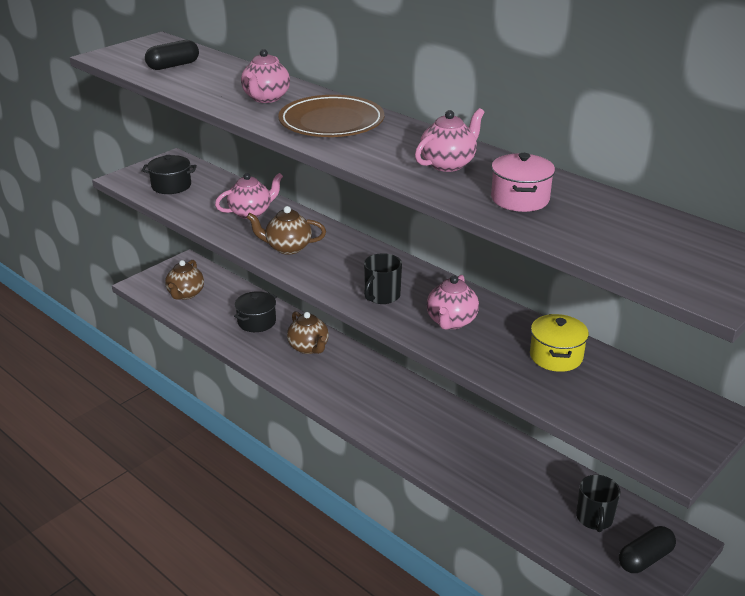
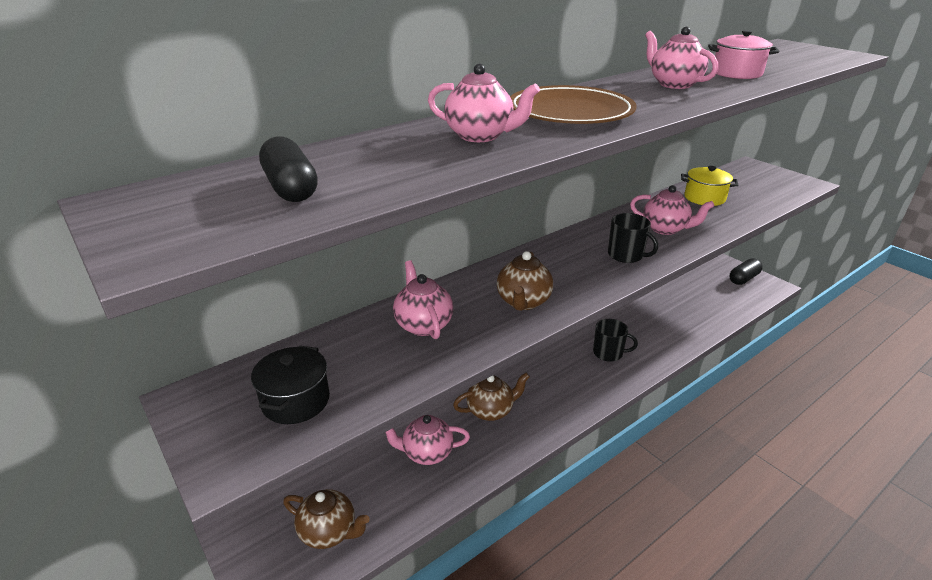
camera: 80 degrees left, 0 degrees up
black pot [234,291,277,332] -> pink teapot [385,415,470,465]
black mug [576,475,620,532] -> black mug moved to [593,319,638,362]
black capsule [619,526,676,573] -> black capsule turned 75 degrees clockwise [730,258,762,285]

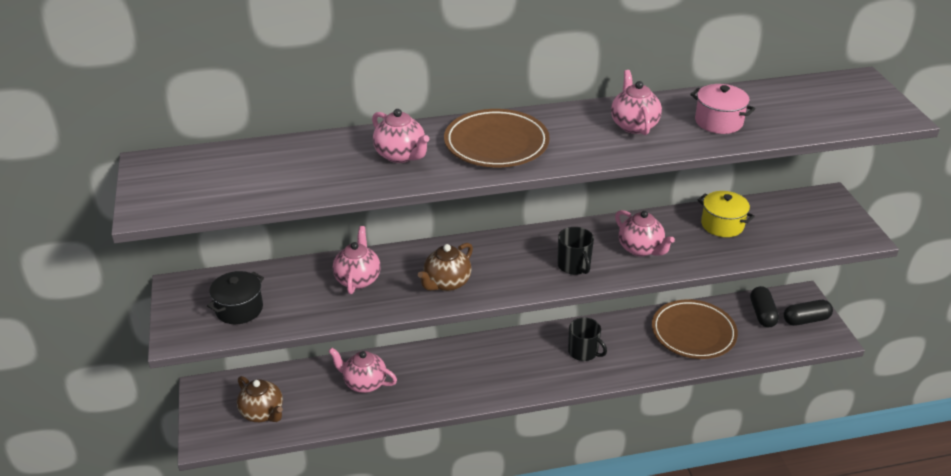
camera: 25 degrees right, 5 degrees up
black capsule [259,136,318,202] -> black capsule moved to [750,286,779,328]
brown teapot [453,373,530,421] -> none
none -> brown plate [652,299,738,359]

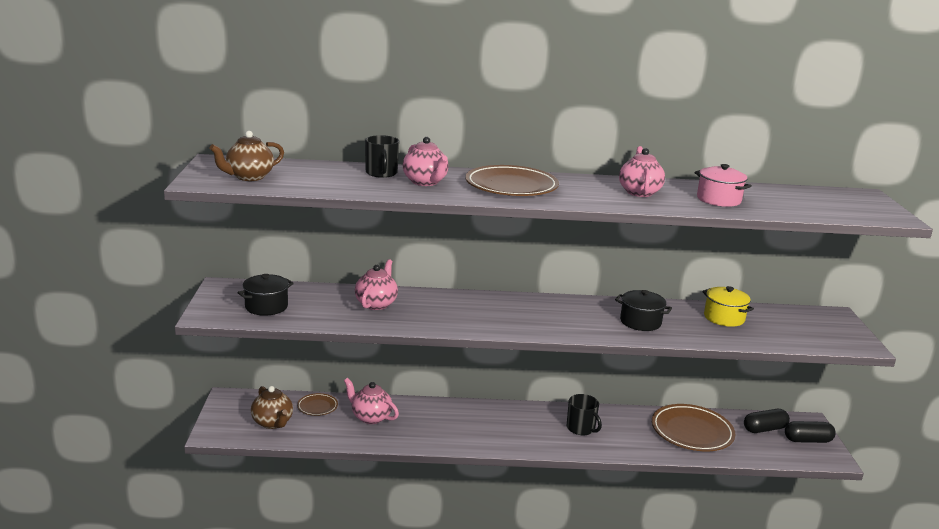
camera: 10 degrees right, 15 degrees down
brown teapot [418,243,473,291] -> brown teapot moved to [210,131,284,181]
black mug [557,227,594,275] -> black mug moved to [365,135,399,178]
pink teapot [615,210,675,257] -> black pot [615,290,672,331]
black capsule [750,286,779,328] -> black capsule turned 60 degrees clockwise [744,409,790,433]
none -> brown plate [297,393,338,416]

